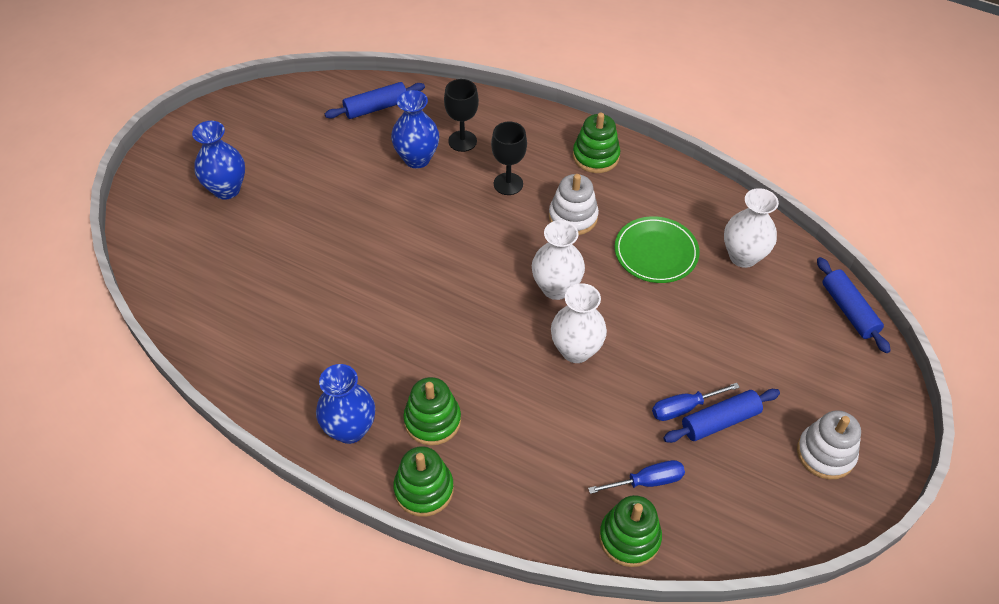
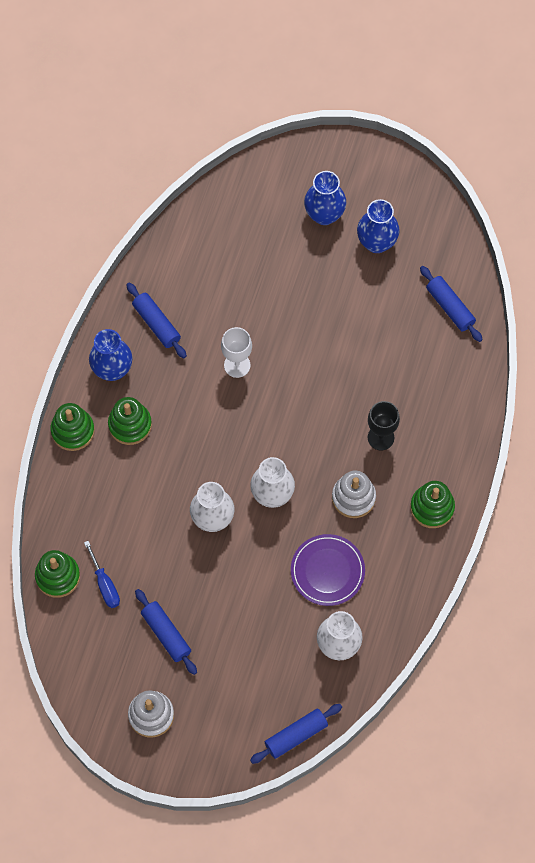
camera: 80 degrees right, 15 degrees up
blue vase [391,90,439,168] -> blue vase moved to [357,199,400,253]
black goblet [444,79,479,152] -> none
green plate [614,216,700,283] -> purple plate [291,534,365,606]
blue screwdriver [652,383,740,421] -> none
none -> blue rolling pin [126,283,187,358]
none -> white goblet [221,327,252,378]

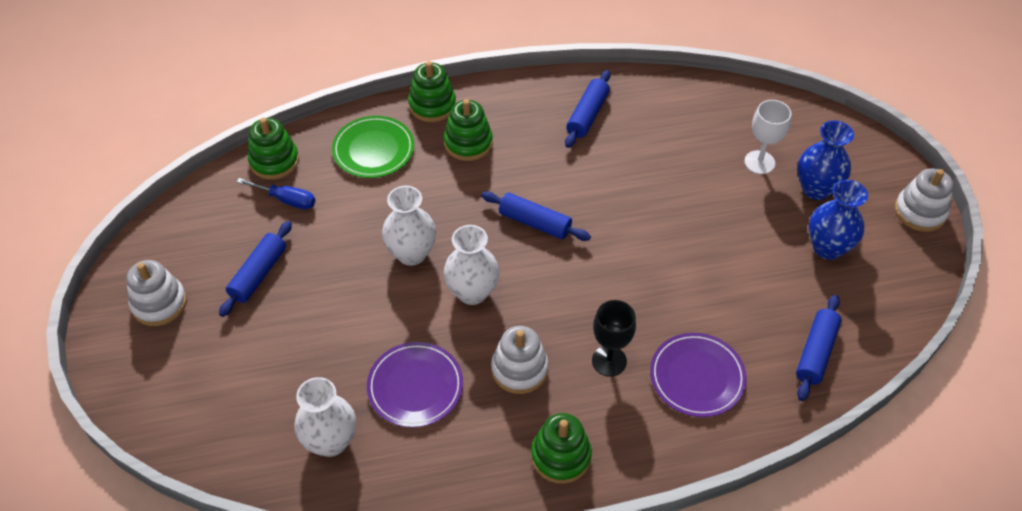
camera: 60 degrees right, 15 degrees down
blue screwdriver [84,541,120,608] -> blue screwdriver turned 105 degrees counterclockwise [237,178,316,209]
blue vase [89,329,132,381] -> none
white goblet [221,327,252,378] -> white goblet moved to [744,100,791,174]
blue rolling pin [250,704,342,764] -> blue rolling pin moved to [481,191,591,241]
none -> green plate [332,116,414,178]
none -> purple plate [650,333,747,417]
none -> white stacking toy [895,168,954,232]

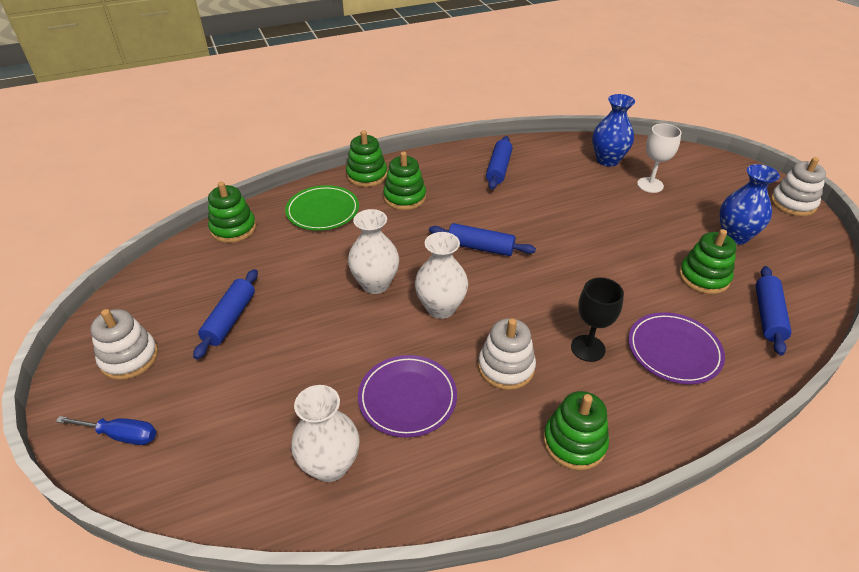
camera: 10 degrees left, 10 degrees down
blue screwdriver [237,178,316,209] -> blue screwdriver moved to [56,416,156,445]
blue vase [798,121,854,200] -> blue vase moved to [592,94,635,167]
none -> green stacking toy [679,229,737,294]

